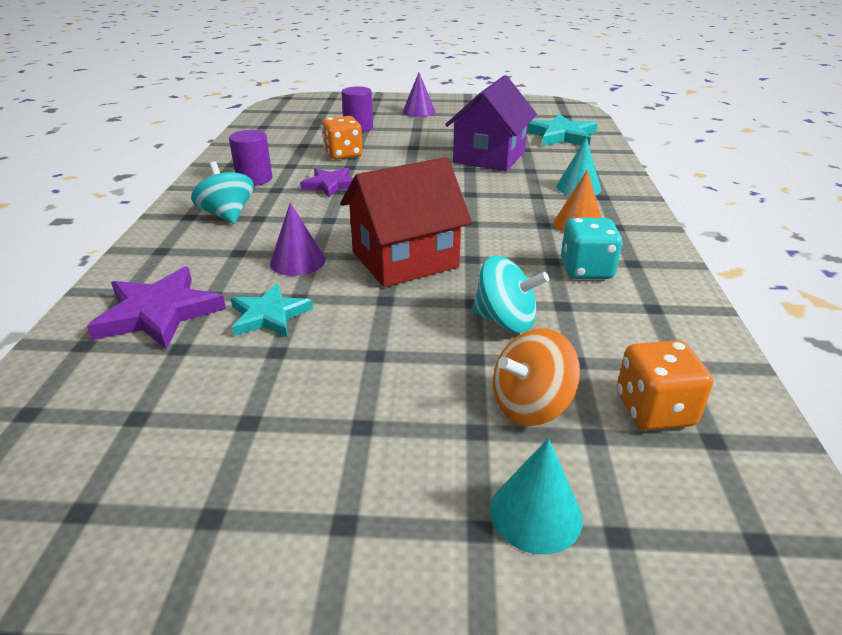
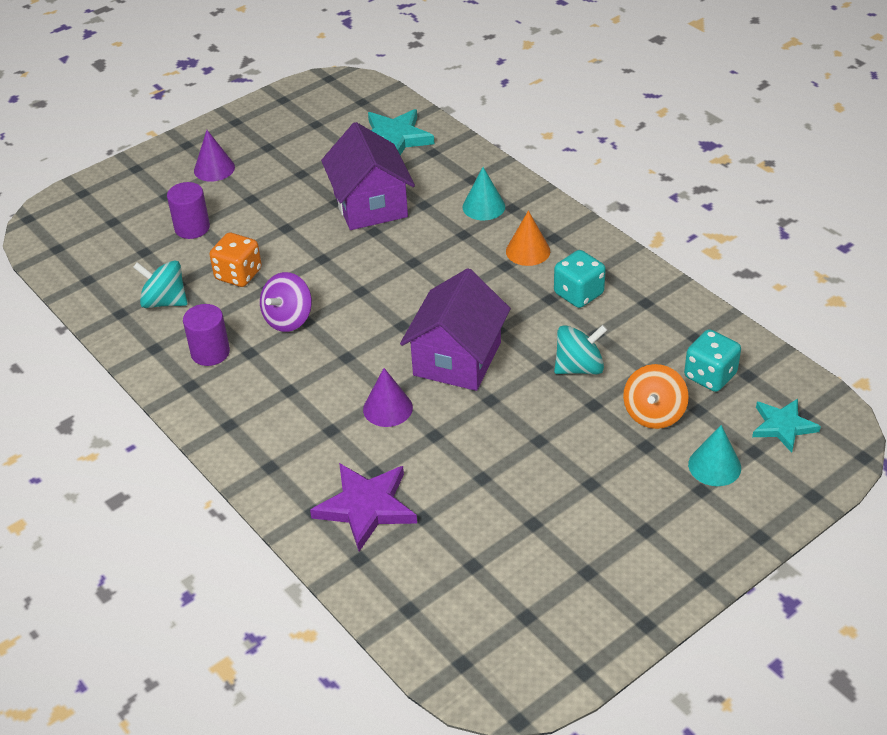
camera: 40 degrees left, 10 degrees up
turquoise spinning top [191,161,254,224] -> turquoise spinning top moved to [133,261,187,308]
turquoise star [231,284,313,337] -> turquoise star moved to [752,399,821,453]
purple star [300,168,353,197] -> purple spinning top [260,272,312,332]
red house [340,157,472,287] -> purple house [400,268,511,391]
orange dice [617,340,713,430] -> turquoise dice [684,329,741,392]

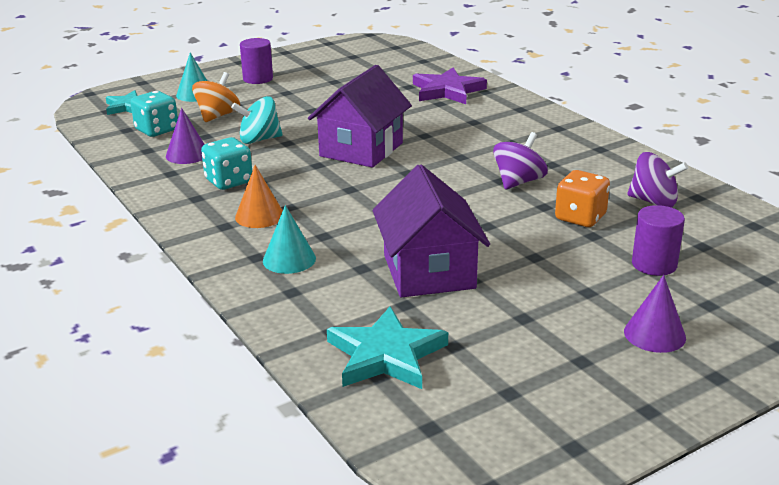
camera: 175 degrees left, 15 degrees down
turquoise spinning top [133,261,187,308] -> purple spinning top [627,152,688,208]
purple cylinder [183,304,230,366] -> purple cylinder moved to [240,38,273,84]
purple cone [363,368,413,427] -> purple cone moved to [166,108,205,164]

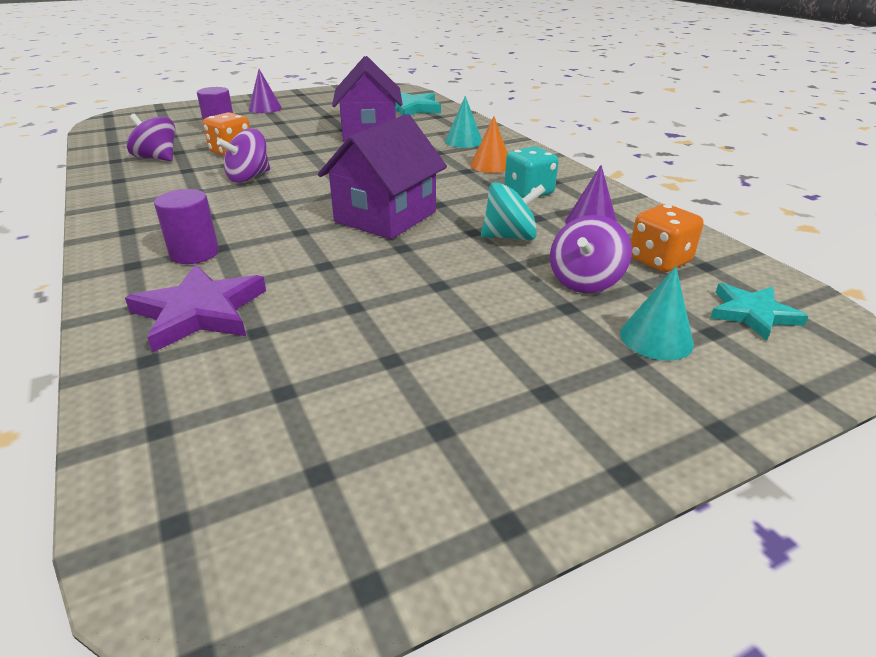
camera: 175 degrees left, 5 degrees up
turquoise dice [131,91,178,137] -> orange dice [631,204,704,272]
orange spinning top [192,72,240,122] -> purple spinning top [550,215,632,293]
purple cylinder [240,38,273,84] -> purple cylinder moved to [154,189,219,264]

